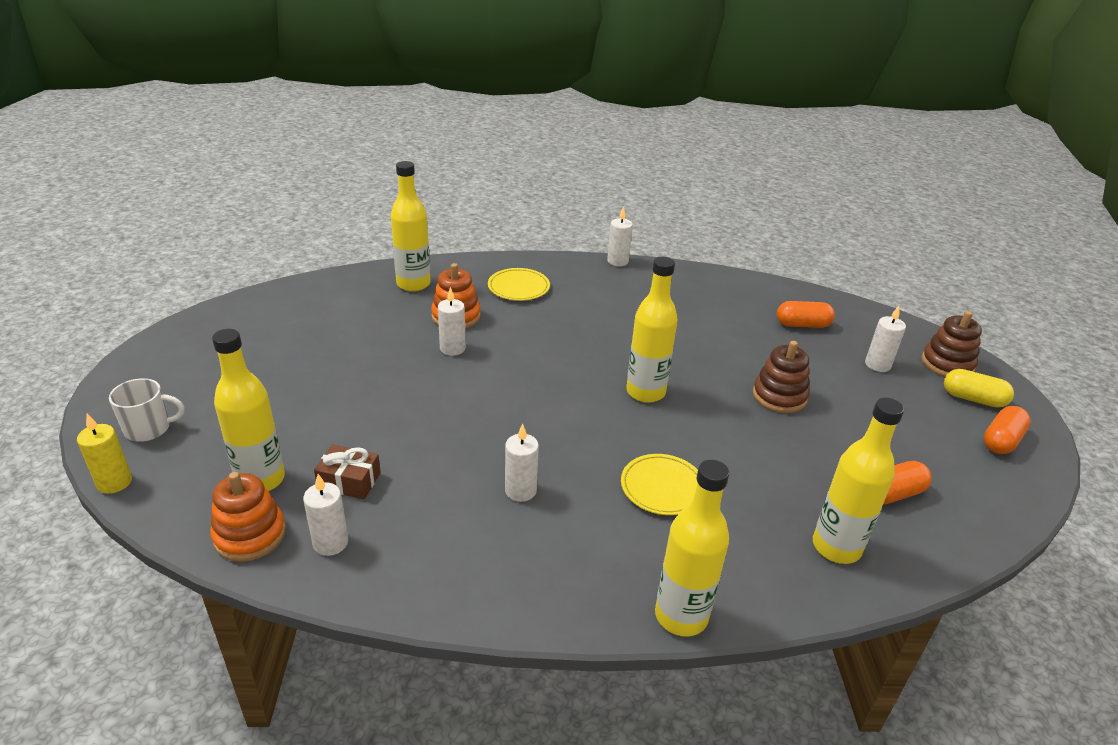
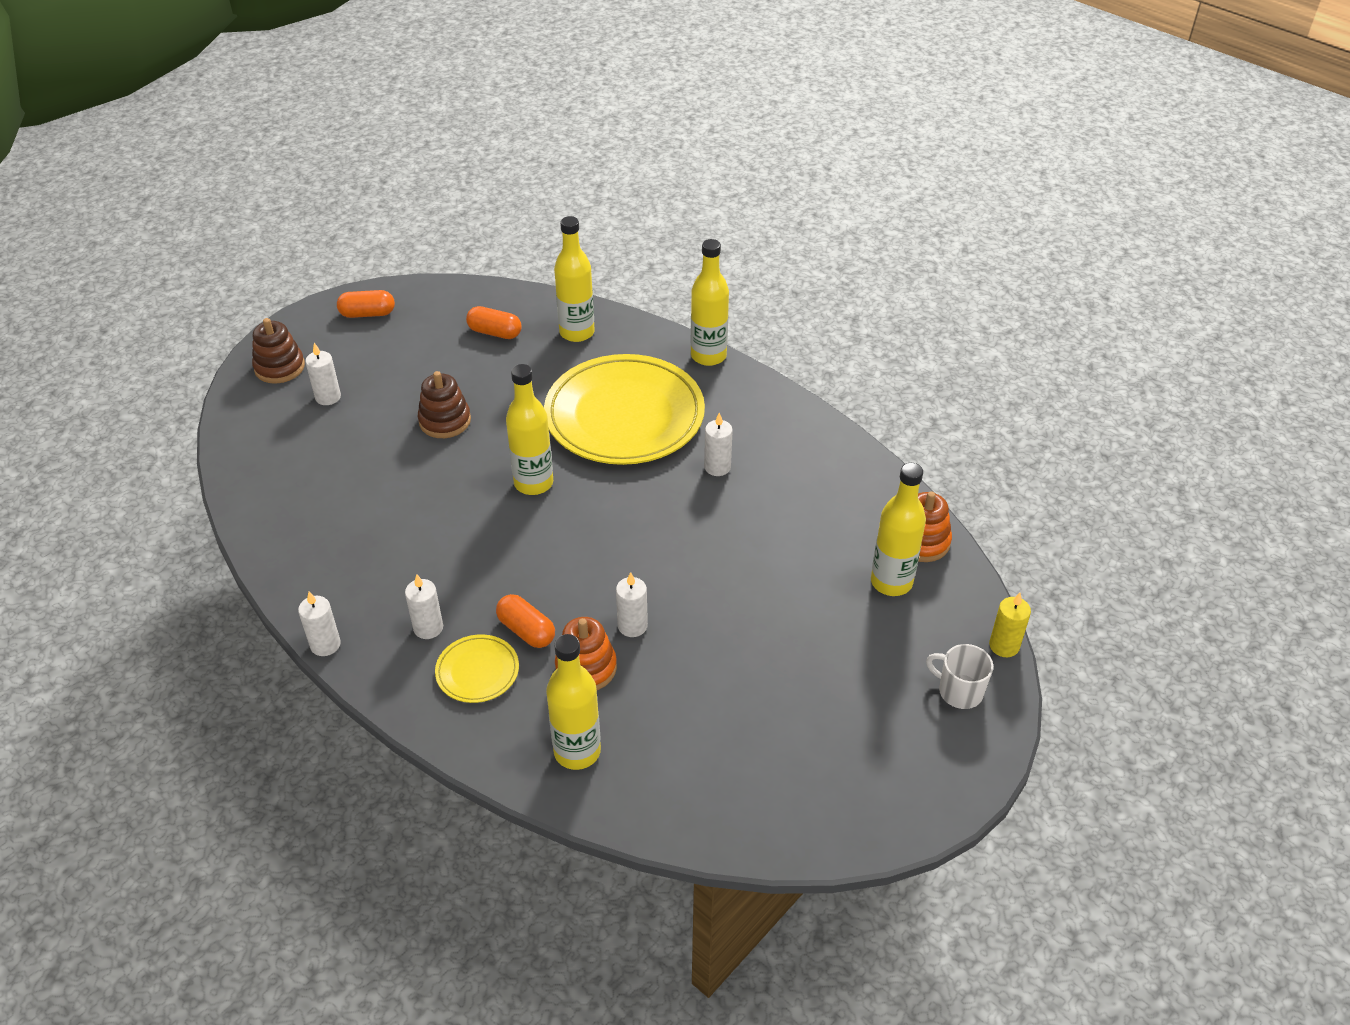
camera: 135 degrees left, 10 degrees up
white candle [303,474,348,556] -> white candle moved to [405,574,443,639]
brown gift [314,444,381,499] -> none
yellow plate [621,454,698,515] -> yellow plate [544,354,705,465], size x2.28
orange capsule [777,301,835,328] -> orange capsule moved to [496,594,555,648]
yellow capsule [944,369,1014,408] -> none

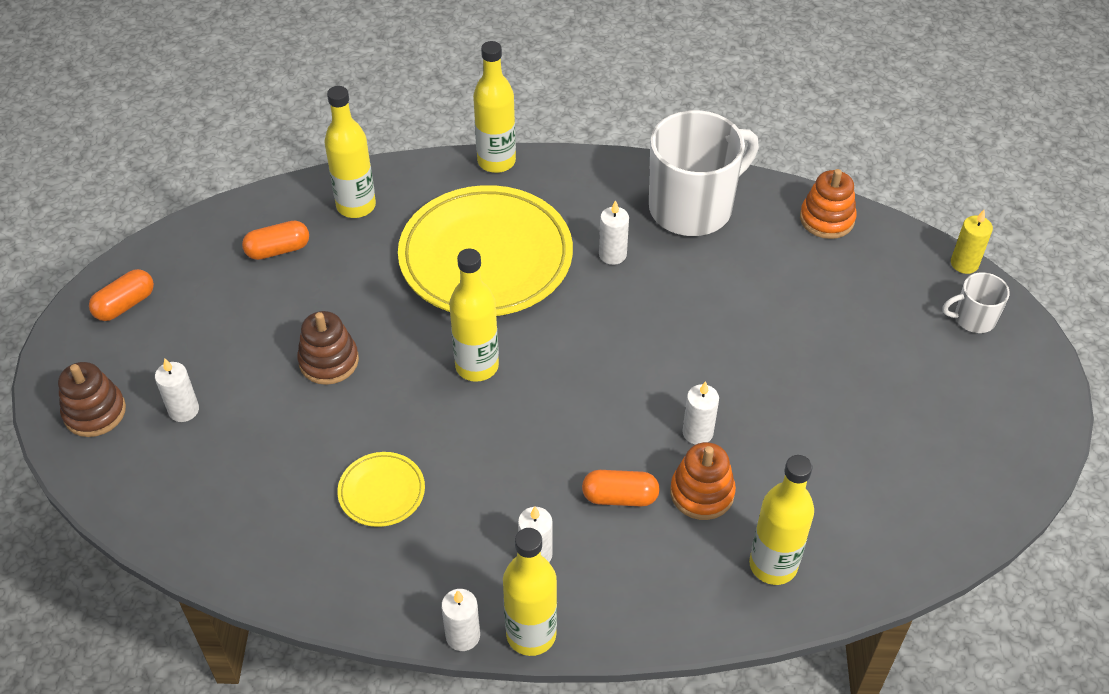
camera: 40 degrees left, 5 degrees up
yellow plate [435,634,519,703] -> yellow plate moved to [337,452,425,527]
yellow bottle [871,463,926,596] -> yellow bottle moved to [503,528,557,656]
none -> white mug [649,110,759,236]

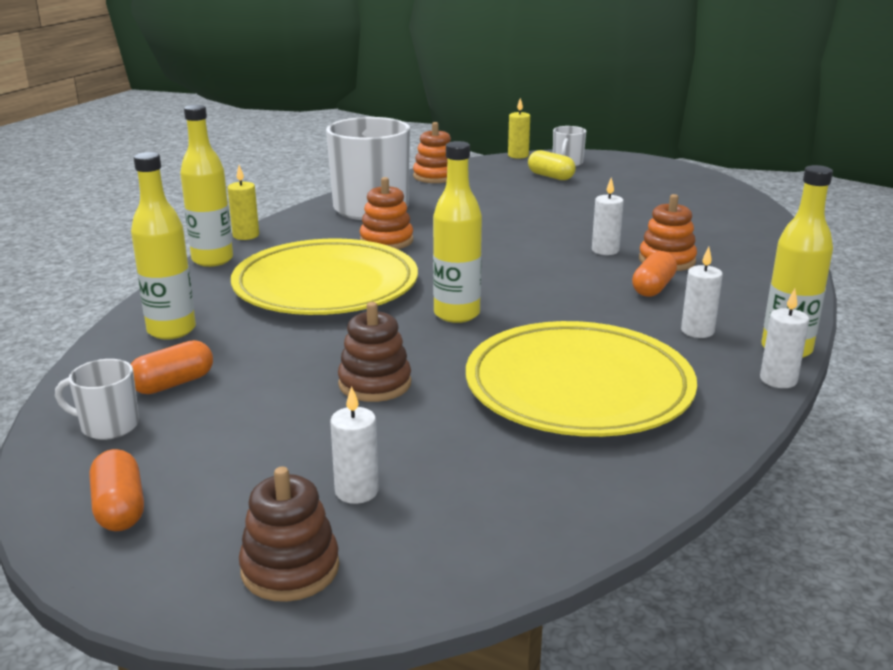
camera: 65 degrees left, 25 degrees down
orange capsule [242,221,309,260] -> orange capsule turned 45 degrees clockwise [131,340,213,394]
yellow plate [337,452,425,527] -> yellow plate [466,321,697,437], size x2.28
white candle [599,200,629,265] -> orange stacking toy [360,177,413,249]
yellow bottle [749,455,814,585] -> none
none -> white mug [55,359,139,440]
none -> yellow candle [228,165,259,240]
none -> yellow capsule [528,150,576,180]

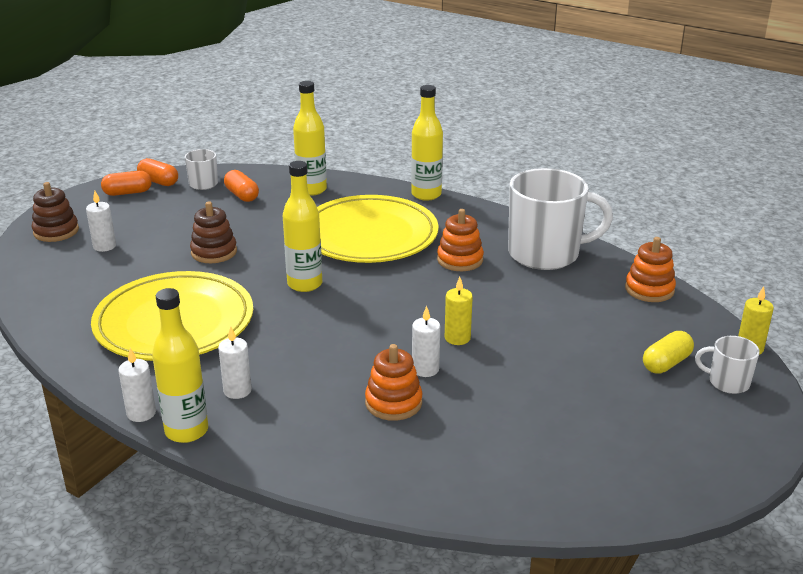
camera: 95 degrees right, 5 degrees up
yellow candle [228,165,259,240] -> yellow candle moved to [445,277,473,345]
orange capsule [632,251,677,297] -> orange capsule moved to [137,158,178,186]

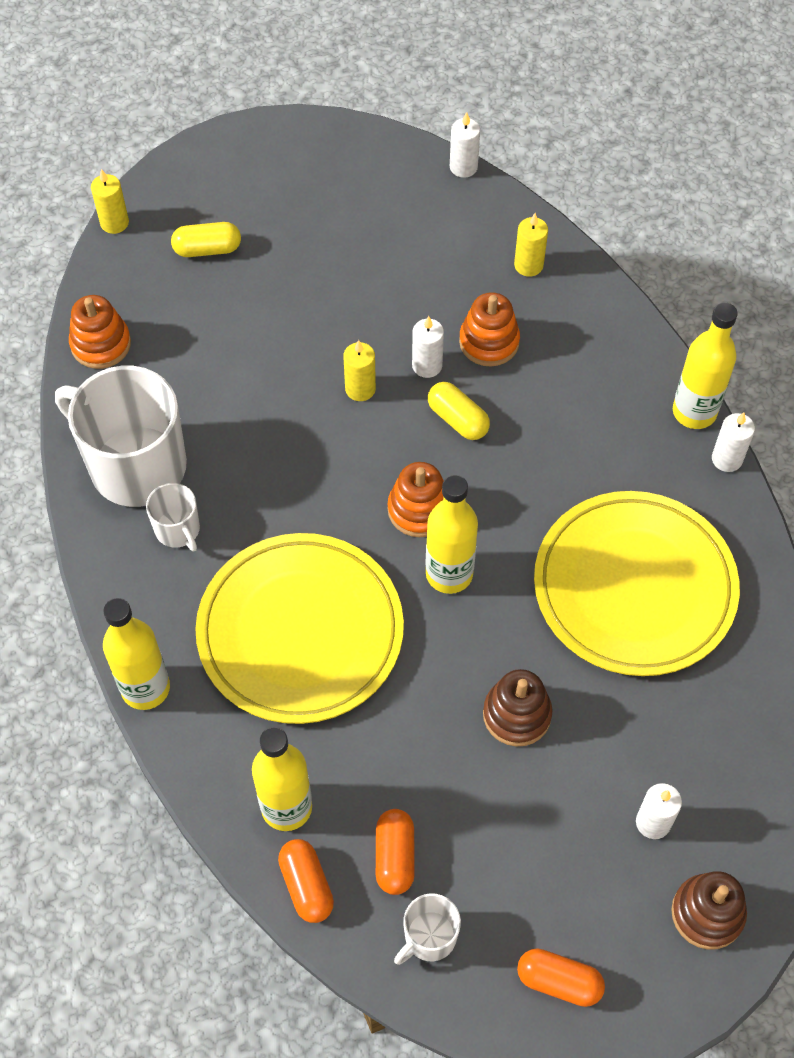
camera: 145 degrees left, 30 degrees up
orange capsule [137,158,178,186] -> orange capsule moved to [278,839,334,923]
white candle [218,326,252,399] -> white candle moved to [450,112,480,178]
orange stacking toy [437,209,484,271] -> orange stacking toy moved to [388,462,444,537]
white mug [695,336,760,394] -> white mug moved to [146,483,200,552]
none -> yellow capsule [428,382,490,440]
none -> yellow candle [514,213,548,277]

